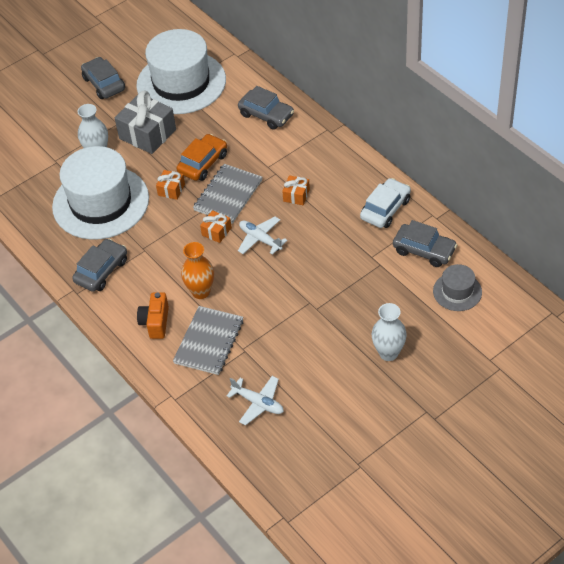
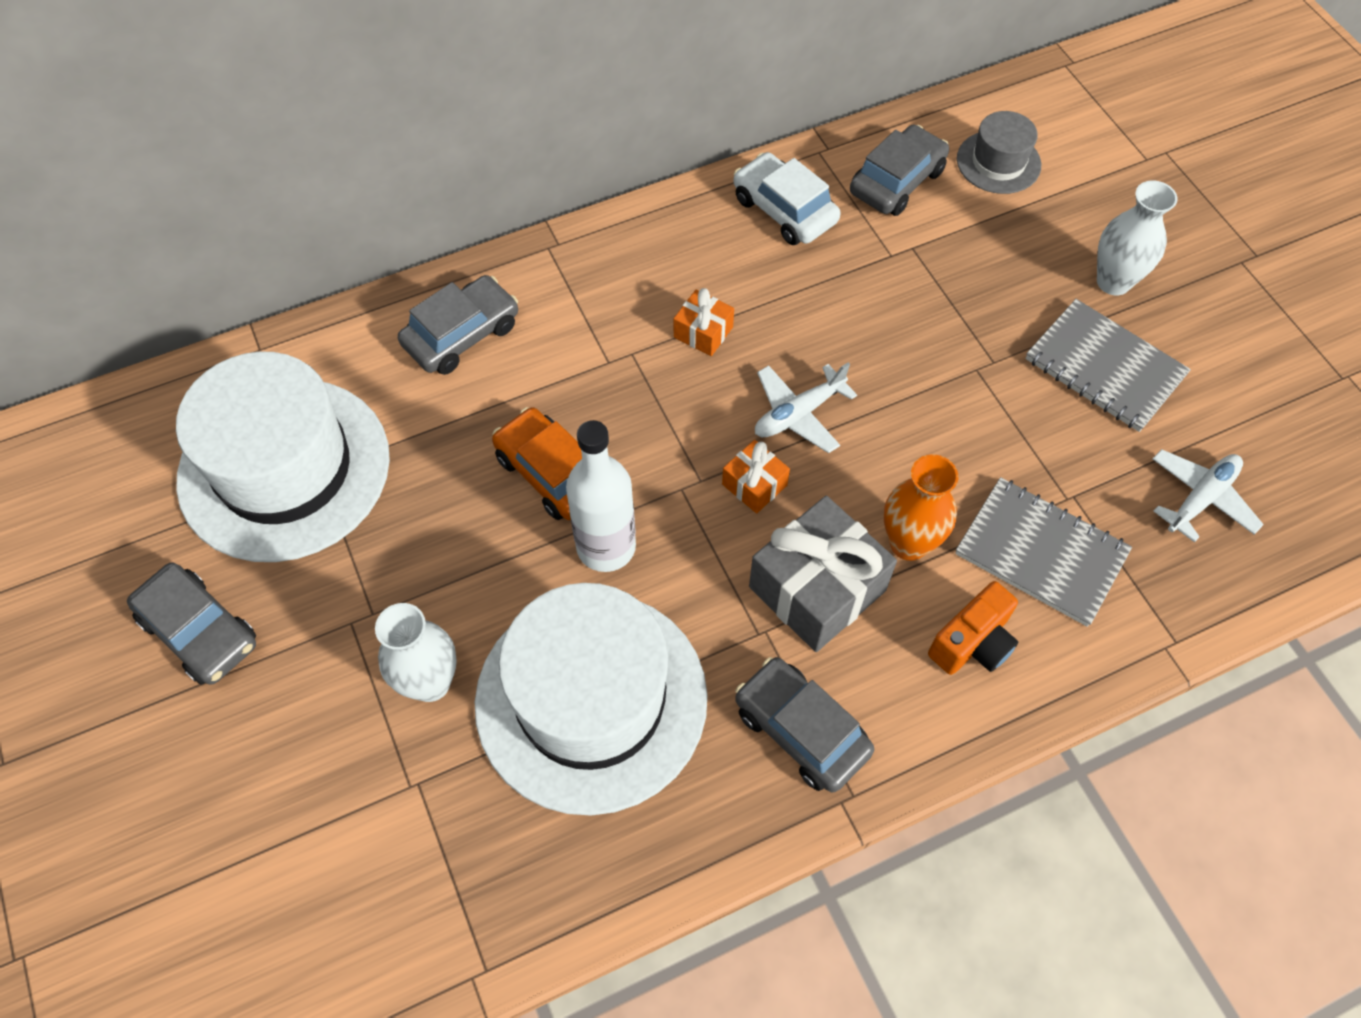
camera: 80 degrees left, 10 degrees up
grey car [81,57,125,99] -> grey car turned 120 degrees counterclockwise [127,562,256,685]
grey gift [115,90,176,154] -> grey gift moved to [749,496,897,652]
orange camera [137,292,169,339] -> orange camera turned 60 degrees counterclockwise [928,581,1018,675]
orange gift [156,170,185,200] -> white bottle [566,420,636,572]
grey notebook [193,164,262,224] -> grey notebook moved to [1025,299,1191,432]

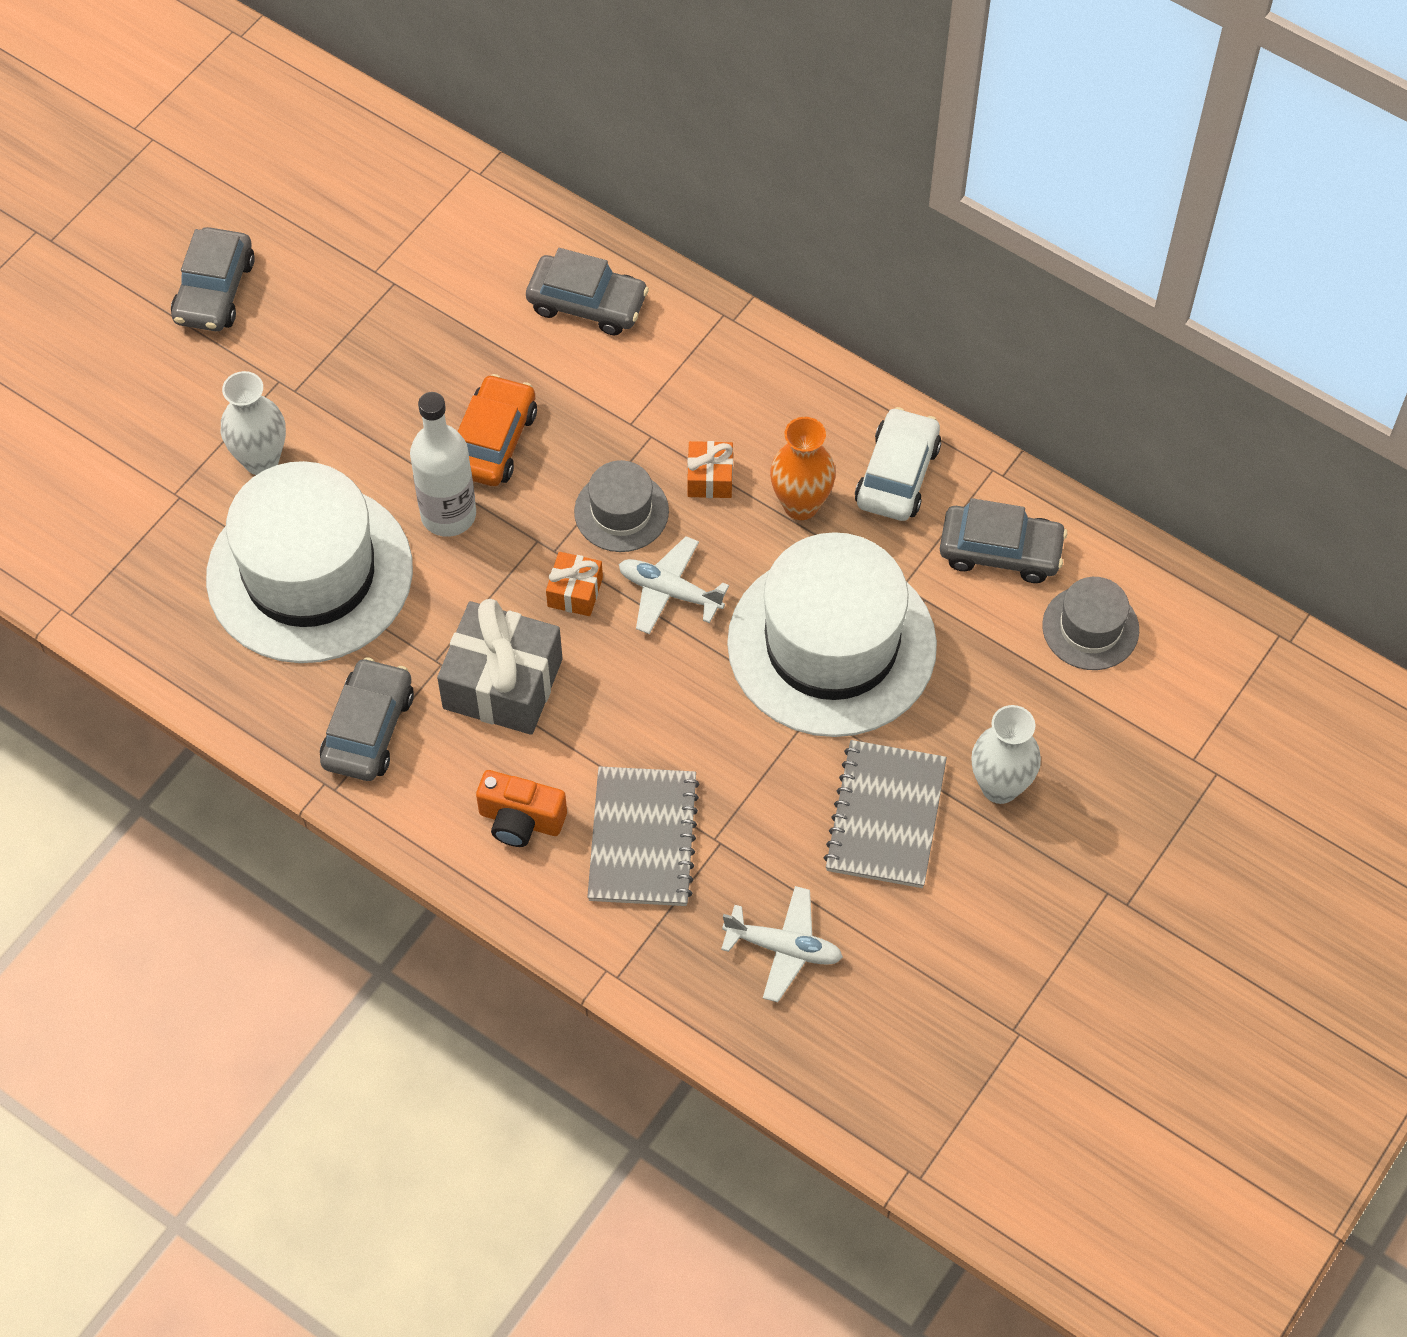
camera: 60 degrees right, 0 degrees up
white hat [176,352,390,562] -> white hat moved to [727,532,937,737]
orange vase [884,454,958,561] -> orange vase moved to [770,417,836,520]
none -> grey hat [574,460,669,552]

